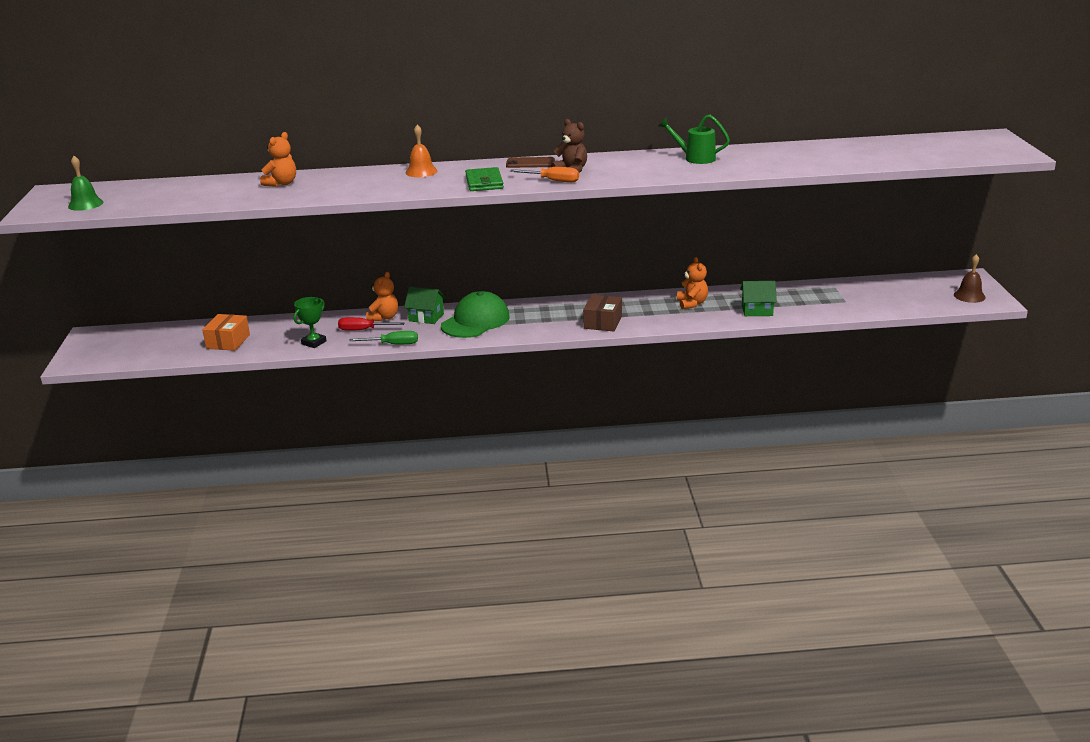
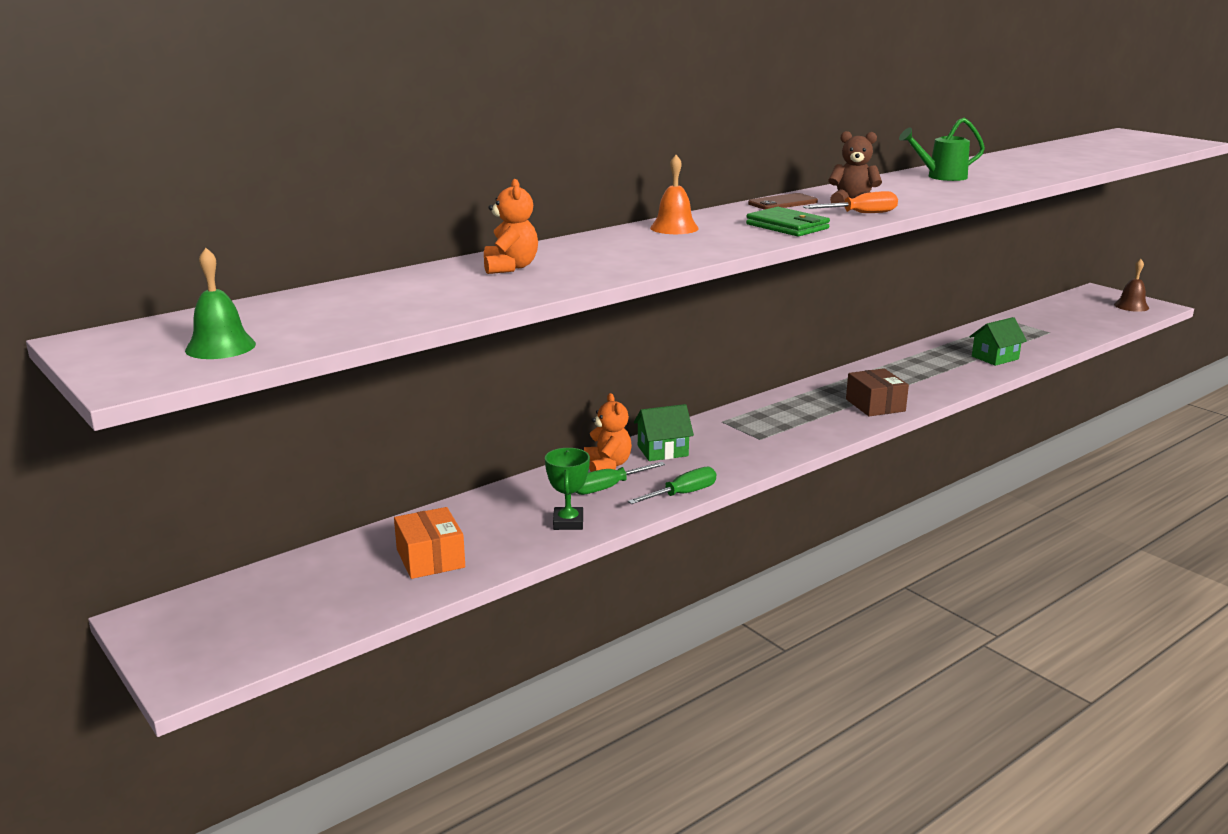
camera: 35 degrees left, 5 degrees down
red screwdriver [338,317,404,331] -> green screwdriver [575,462,666,495]
green cap [441,291,510,338] -> none
orange teddy bear [677,257,708,310] -> none

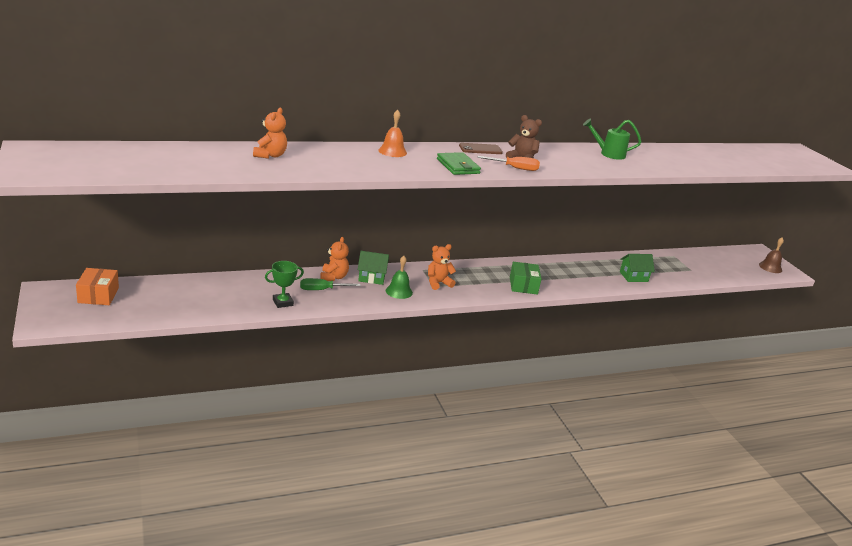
camera: 15 degrees right, 5 degrees up
green bell [185,248,256,359] -> green bell moved to [386,256,413,299]
orange box [394,507,465,579] -> orange box moved to [76,268,119,305]
green trophy [545,448,590,530] -> green trophy turned 45 degrees clockwise [265,261,304,308]
green screwdriver [628,467,716,504] -> none
brown box [846,368,909,417] -> green box [510,262,542,295]
none -> orange teddy bear [428,244,456,290]

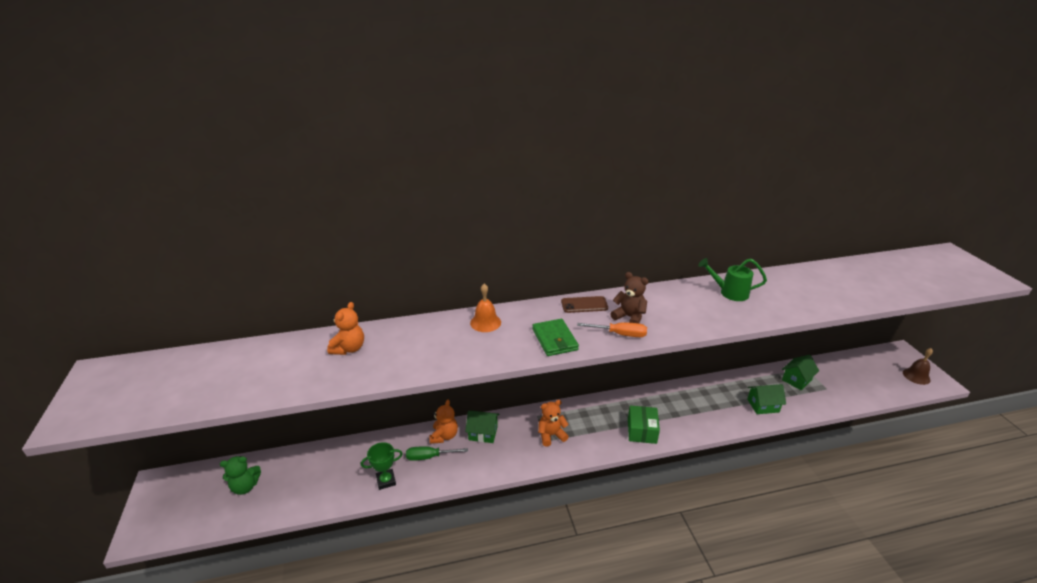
camera: 10 degrees right, 5 degrees up
orange box [76,268,119,305] -> none
green bell [386,256,413,299] -> none
none -> green teddy bear [220,456,261,495]
none -> green house [782,355,819,390]

